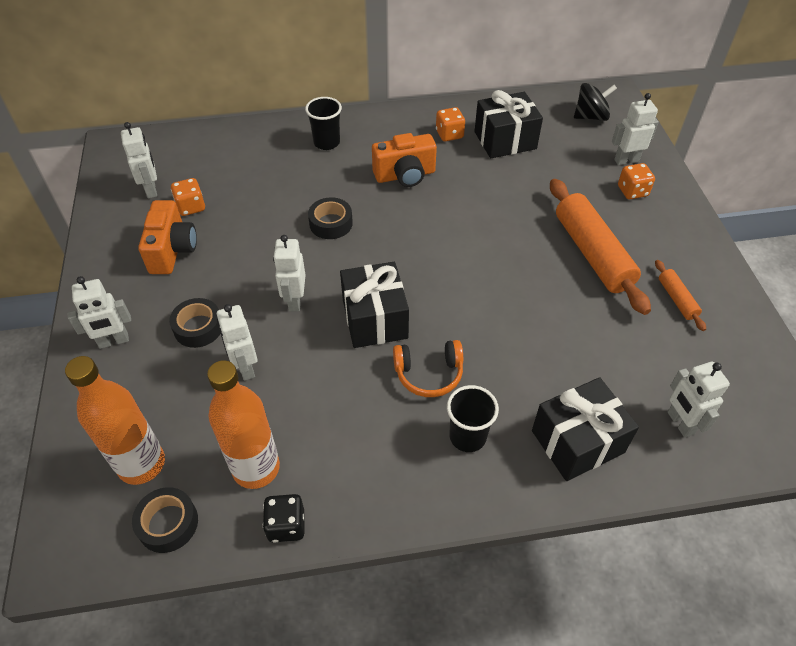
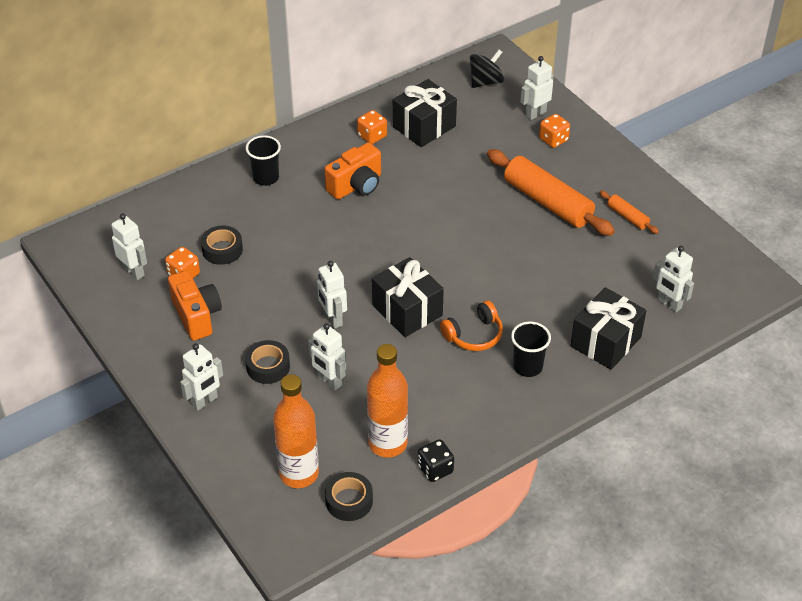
camera: 25 degrees left, 5 degrees down
black tape [308,197,353,239] -> black tape moved to [201,226,243,265]

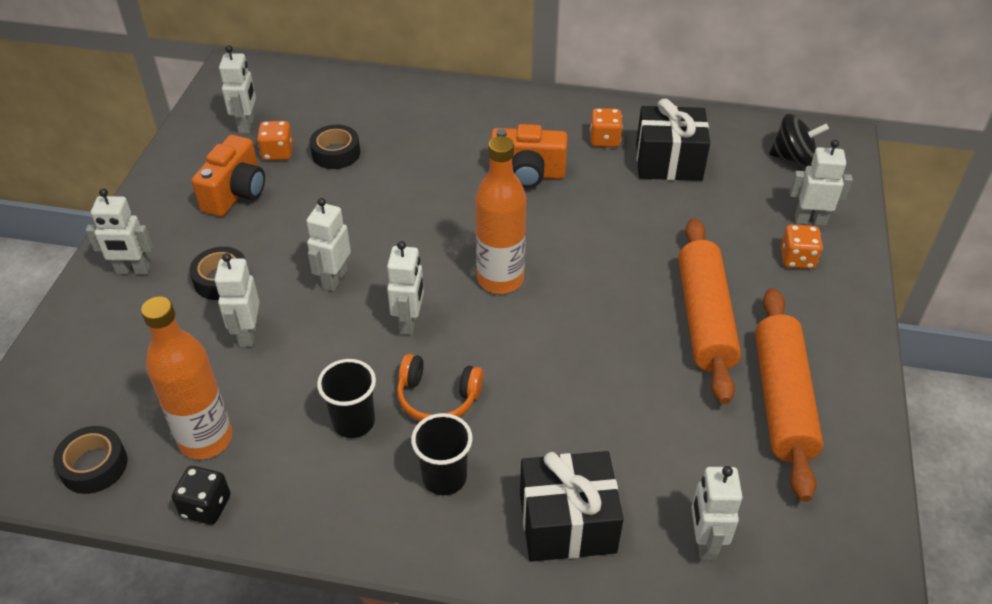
camera: 45 degrees right, 0 degrees up
black cup [246,135,281,186] -> black cup moved to [317,359,376,438]
orange bottle [273,374,319,488] -> orange bottle moved to [475,136,526,294]
black gift [372,257,444,337] -> white robot [387,241,424,335]
orange rolling pin [599,191,659,234] -> orange rolling pin [755,288,823,502], size x2.13

